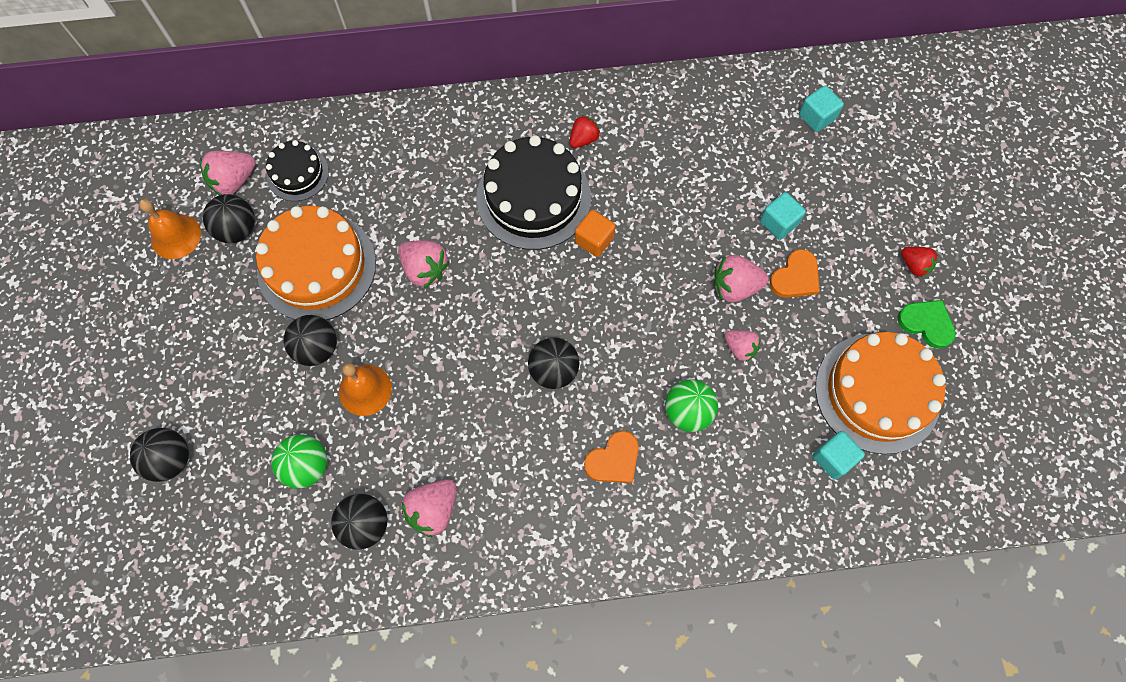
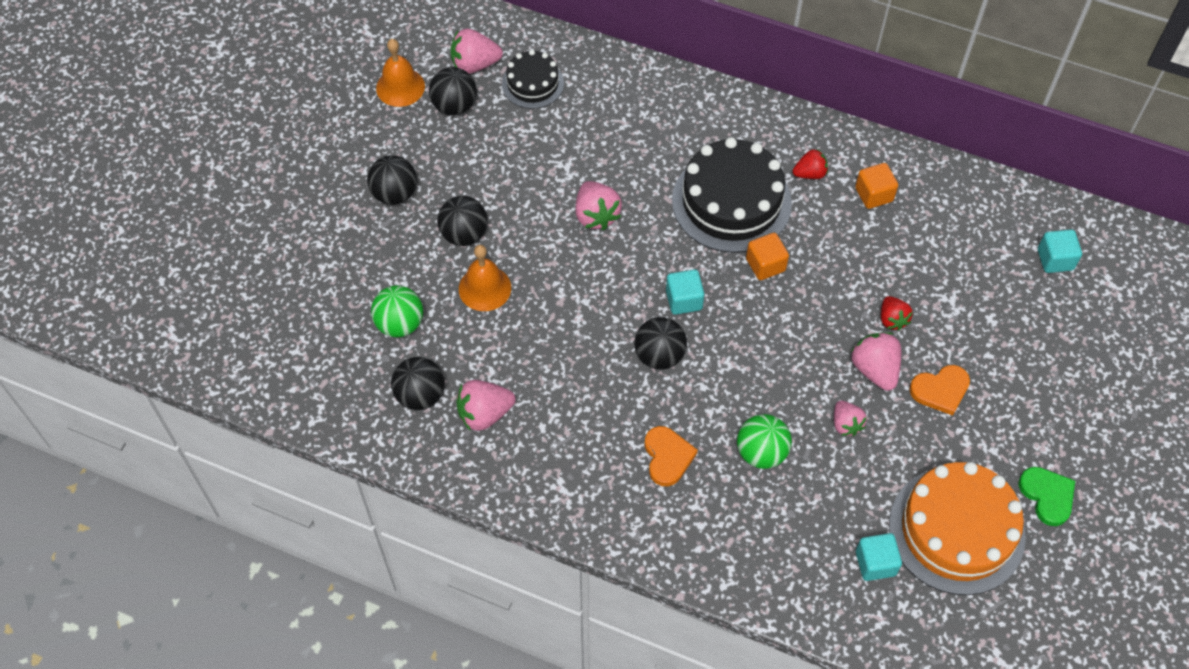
camera: 30 degrees right, 10 degrees down
black ball [130,428,189,482] -> black ball moved to [367,155,417,205]
orange cake [256,206,376,320] -> none
orange heart [584,431,639,483] -> orange heart turned 90 degrees counterclockwise [645,426,698,486]
pink strawberry [714,255,769,303] -> pink strawberry turned 45 degrees clockwise [851,332,901,391]
turquoise cube [760,192,806,240] -> turquoise cube moved to [666,269,704,315]
red strawberry [901,247,939,277] -> red strawberry moved to [881,296,913,331]
none -> orange cube [855,163,898,209]

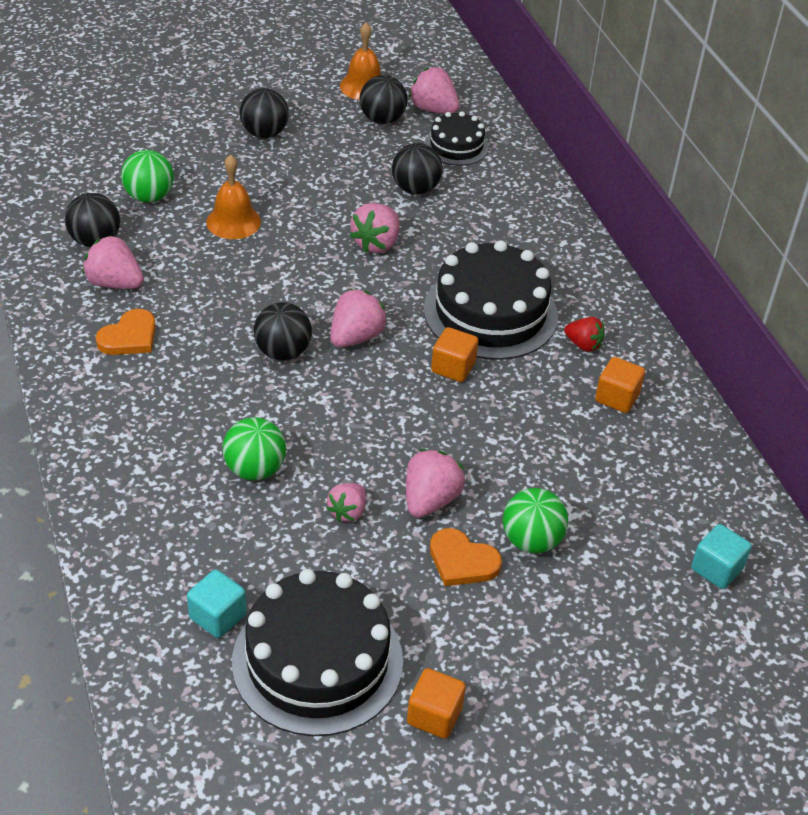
camera: 45 degrees right, 15 degrees down
black ball [437,196,488,246] -> black ball moved to [392,143,442,194]
orange heart [645,426,698,486] -> orange heart moved to [96,309,156,355]
turquoise cube [666,269,704,315] -> pink strawberry [330,289,387,348]
red strawberry [881,296,913,331] -> none
orange cake [889,462,1026,595] -> black cake [232,569,403,736]
green heart [1019,467,1075,526] -> orange cube [407,668,466,739]
none -> green ball [503,488,568,553]

